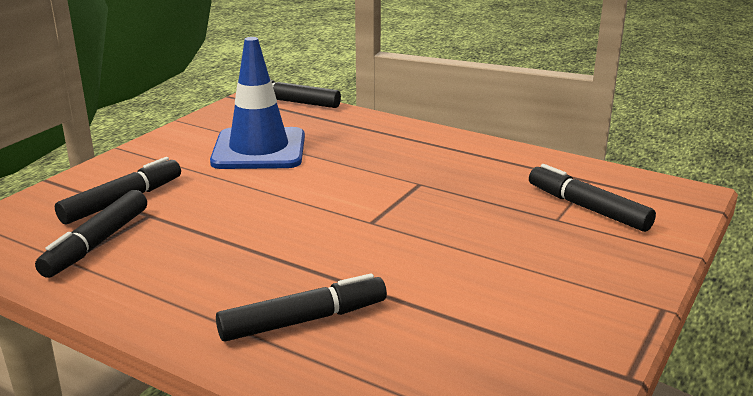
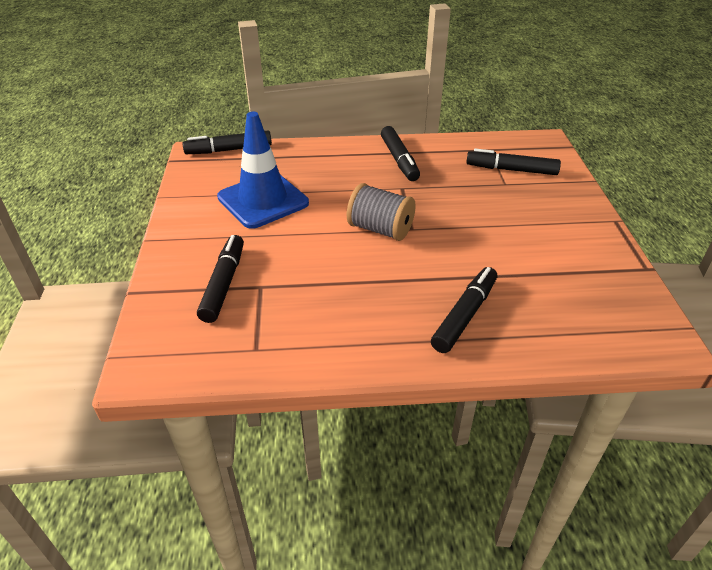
camera: 35 degrees left, 15 degrees up
black marker [35,190,147,278] -> black marker moved to [381,126,420,181]
none -> grey spool [347,183,416,241]

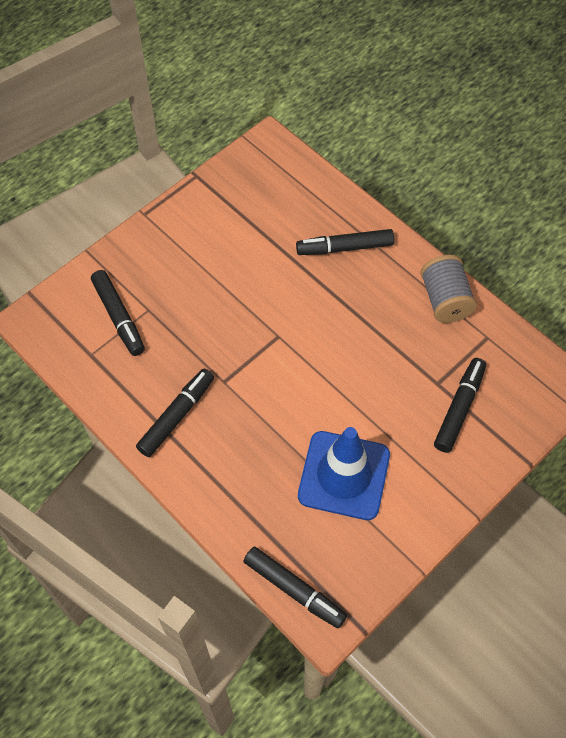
camera: 130 degrees left, 20 degrees up
black marker [197,235,244,323] -> black marker turned 150 degrees clockwise [434,358,486,453]
grey spool [347,183,416,241] -> grey spool moved to [420,255,477,323]

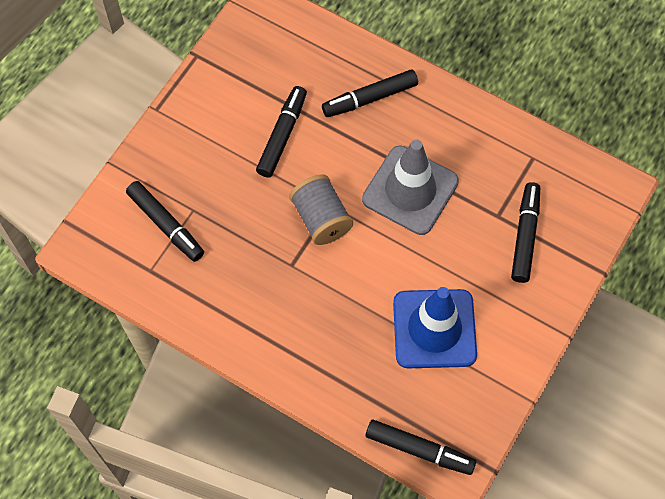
camera: 15 degrees left, 5 degrees up
black marker [136,369,214,457] -> black marker moved to [256,86,307,178]
grey spool [420,255,477,323] -> grey spool moved to [289,174,353,245]
none -> grey traffic cone [362,139,459,235]

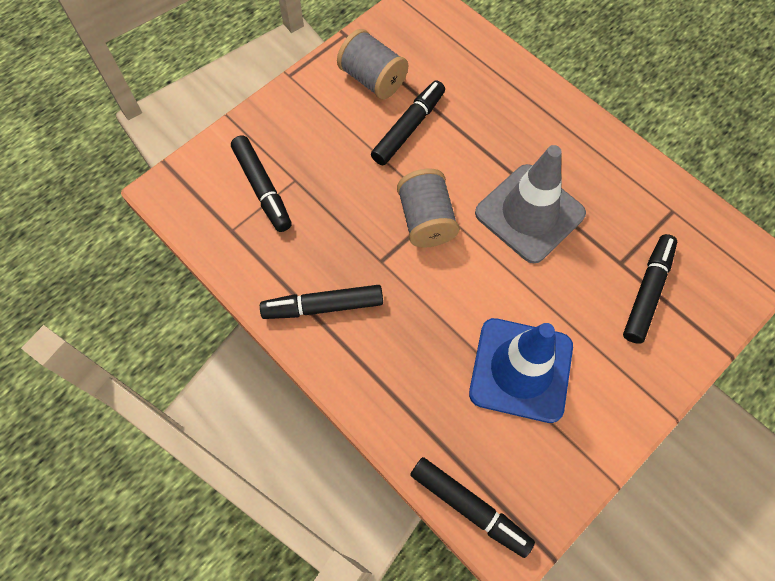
camera: 15 degrees right, 0 degrees up
black marker [322,70,418,117] -> black marker moved to [260,285,383,319]
none -> grey spool [337,29,408,99]

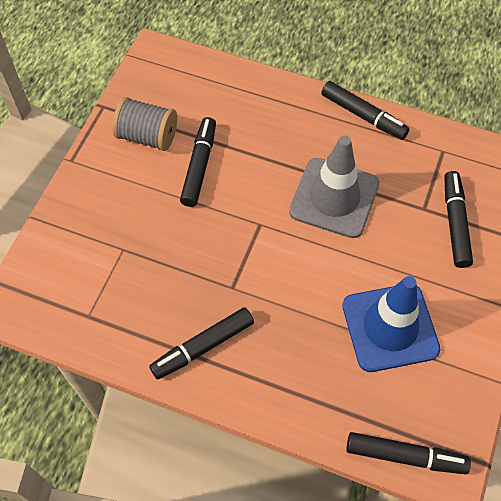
camera: 25 degrees left, 5 degrees down
black marker [231,135,292,232] -> black marker moved to [321,81,410,140]
grey spool [397,168,459,248] -> none

